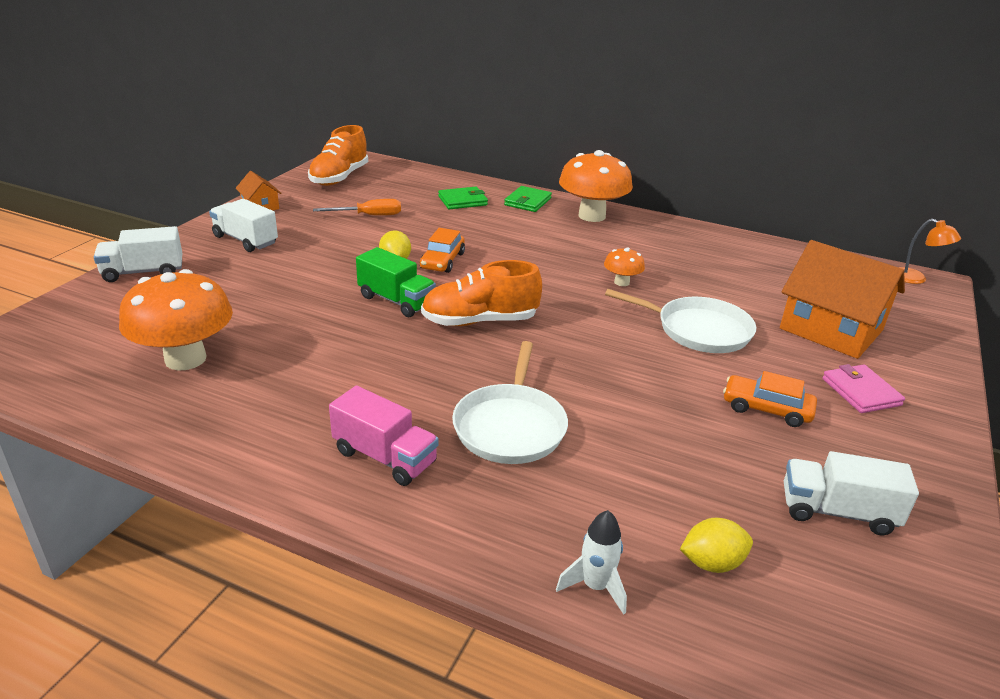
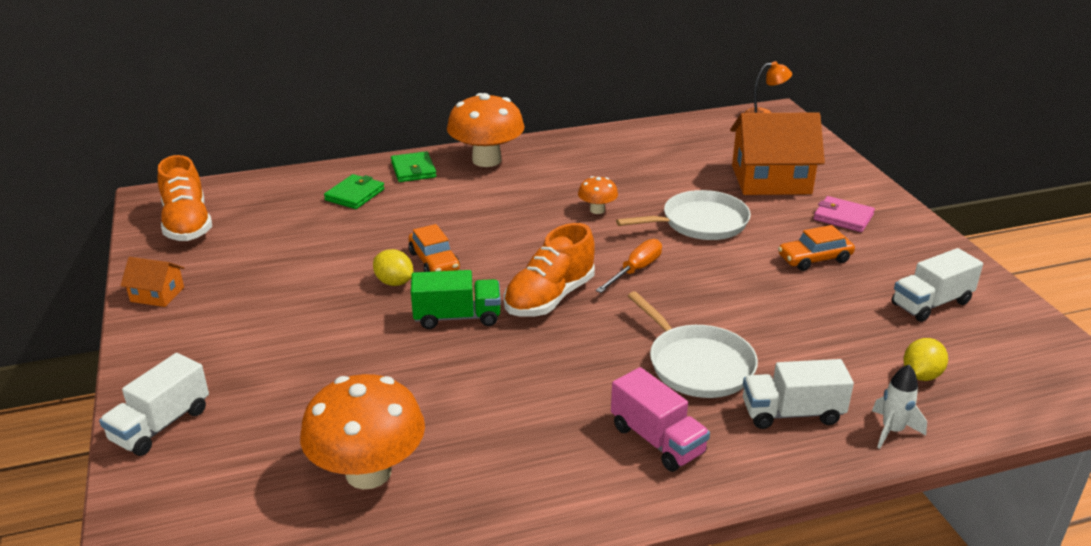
camera: 40 degrees left, 0 degrees up
white truck [209,199,278,252] -> white truck moved to [743,359,854,429]
orange screwdriver [313,199,401,216] -> orange screwdriver moved to [596,239,662,293]
pink truck [329,386,439,486] -> pink truck turned 60 degrees clockwise [611,367,710,472]

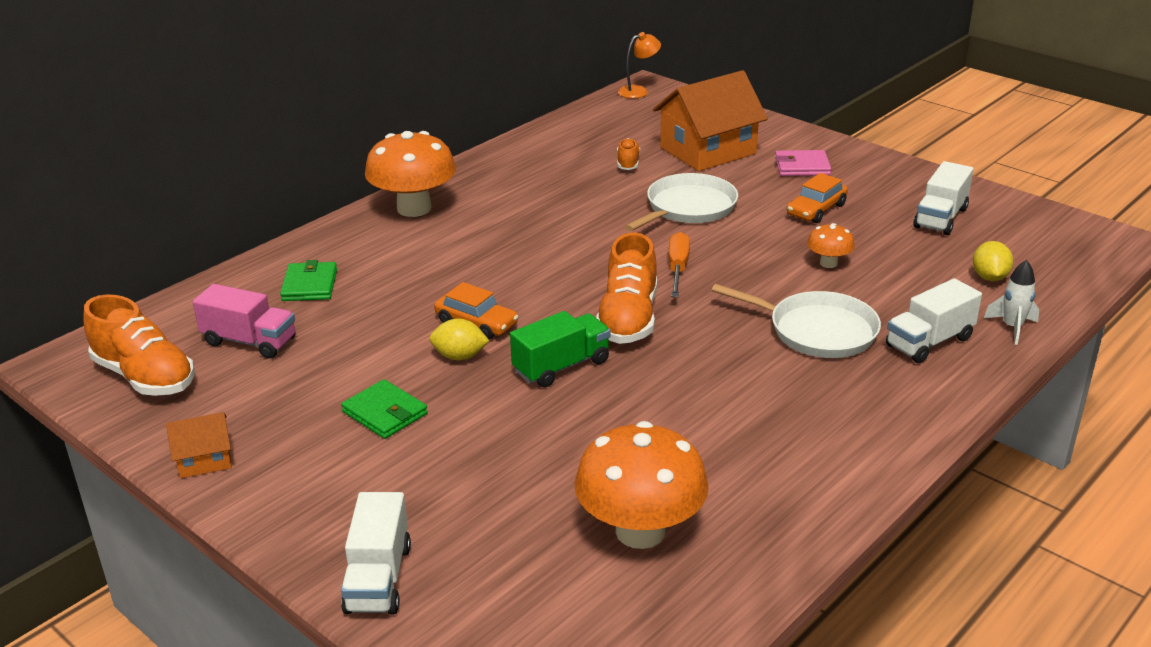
camera: 30 degrees left, 0 degrees up
green wallet [391,151,437,182] -> green wallet moved to [341,379,428,439]
orange mushroom [578,176,618,214] -> orange mushroom moved to [807,223,855,268]
pink truck [611,367,710,472] -> pink truck moved to [193,284,296,359]
none -> orange shoe [617,138,640,170]

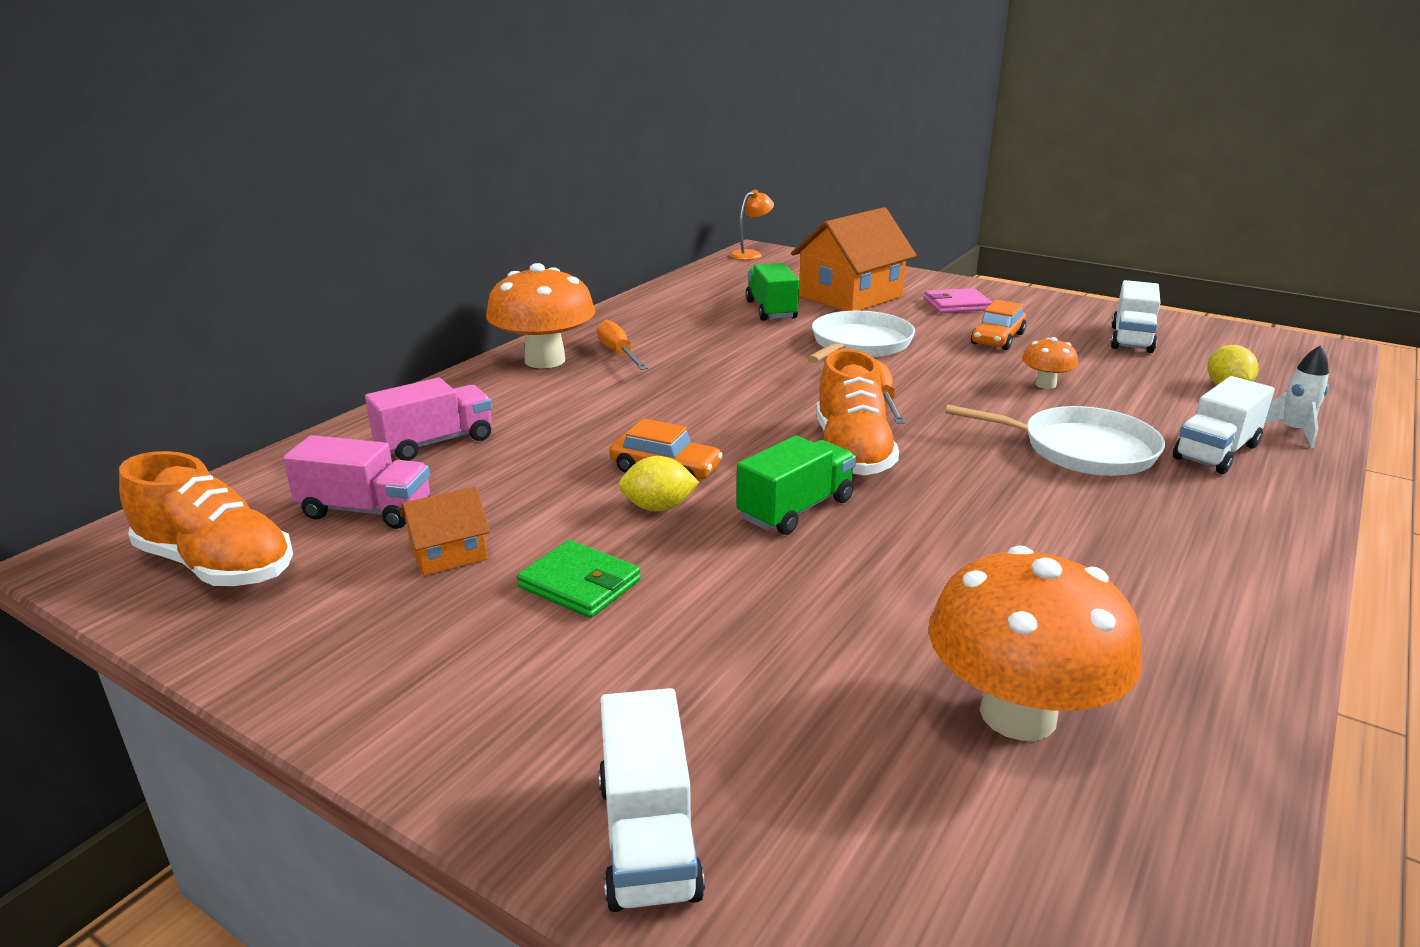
camera: 10 degrees left, 5 degrees down
orange house [166,412,232,478] -> orange house moved to [400,487,490,576]
green wallet [280,260,337,301] -> pink truck [365,377,492,461]
orange shoe [617,138,640,170] -> green truck [746,263,799,321]
none -> orange screwdriver [597,320,648,370]

